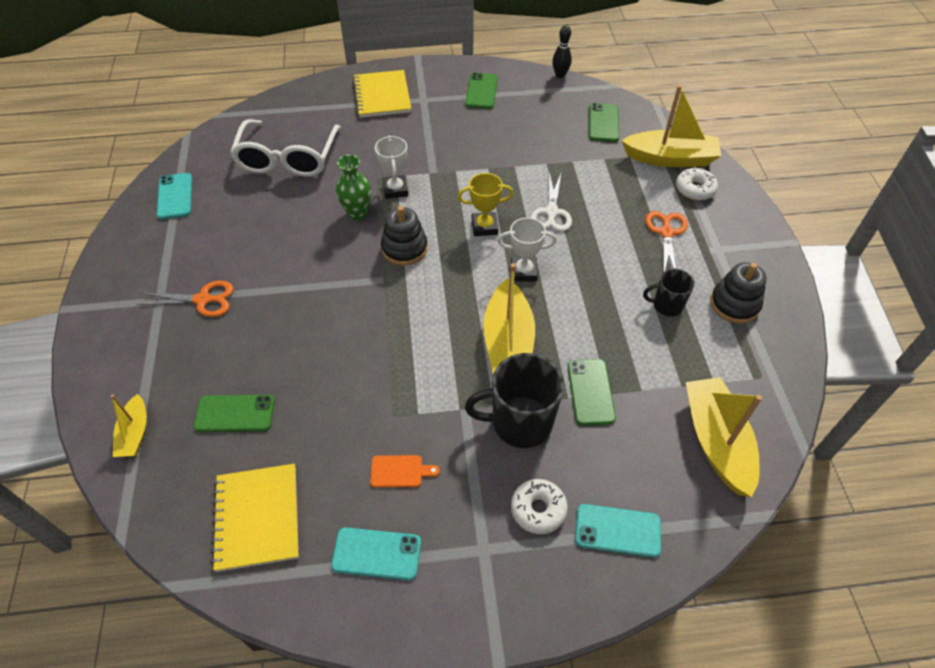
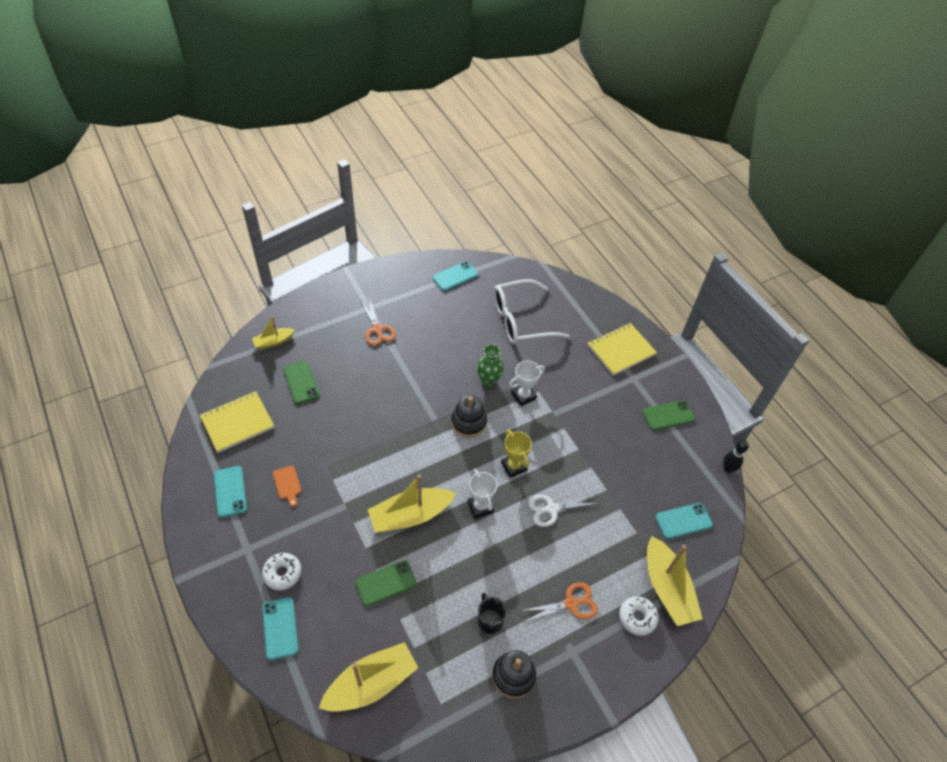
camera: 65 degrees right, 0 degrees up
black mug [465,353,564,448] -> none
green phone [589,103,619,142] -> turquoise phone [656,503,713,539]

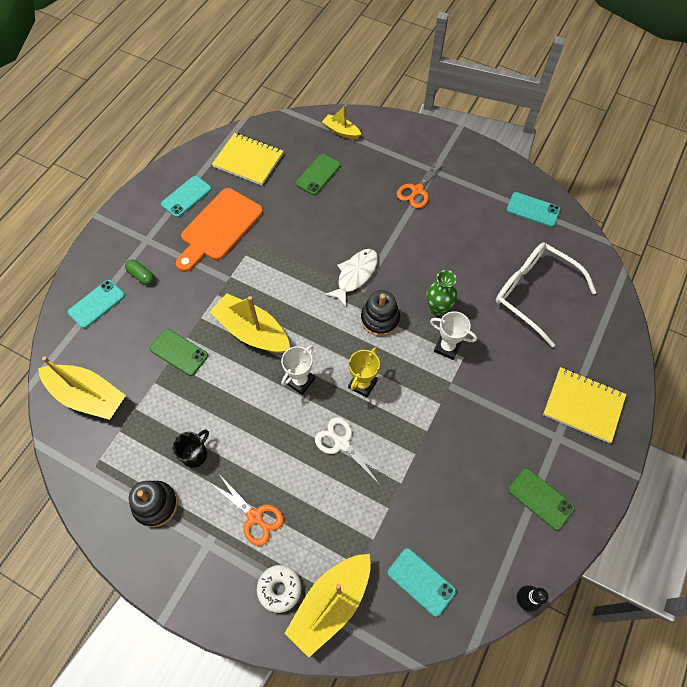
camera: 60 degrees right, 10 degrees up
white donut [262,553,302,591] -> green capsule [125,260,155,285]
orange cutting board [273,466,301,507] -> orange cutting board [176,188,263,272], size x2.40
none -> white fish [324,249,378,307]

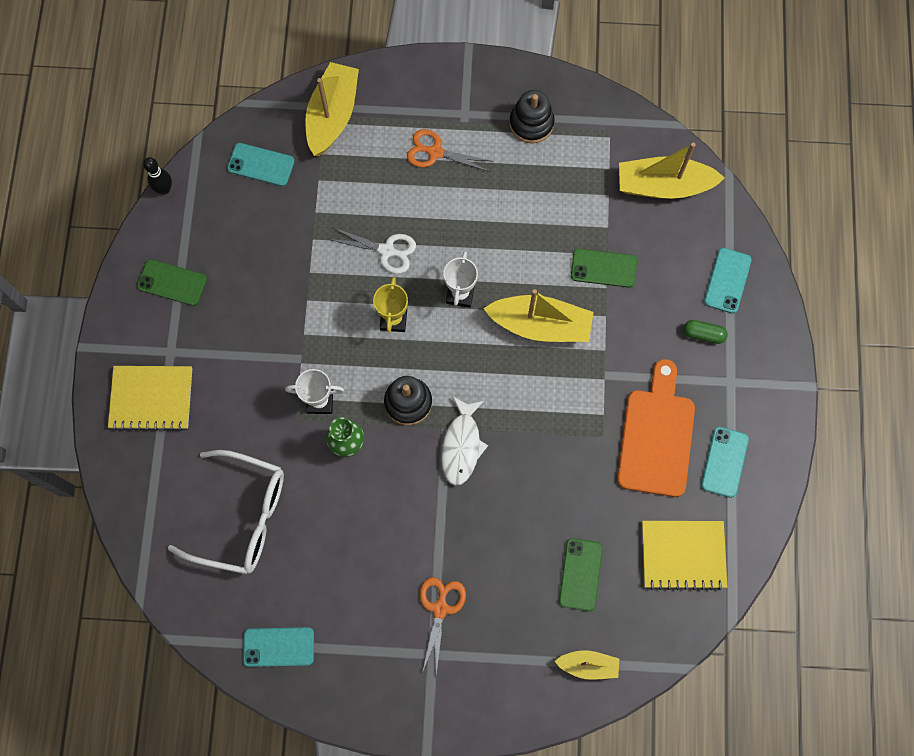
camera: 155 degrees right, 10 degrees up
black mug [172,430,209,468] -> none
white donut [257,565,302,613] -> none

